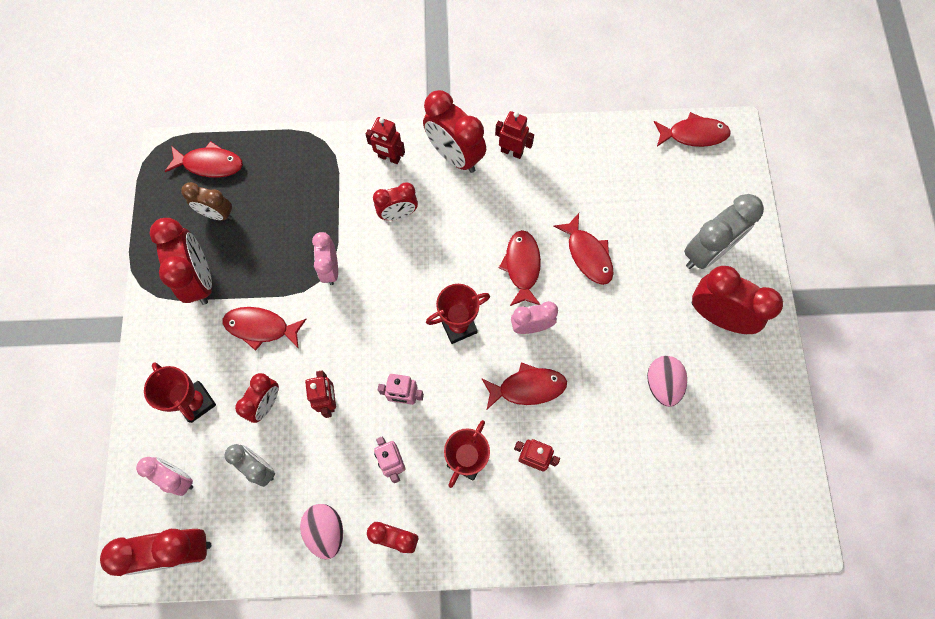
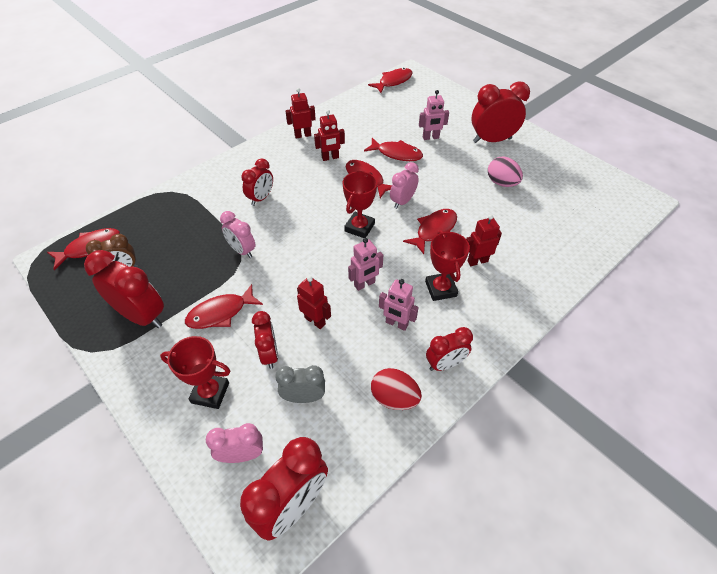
camera: 40 degrees left, 20 degrees down
pink egg [300,504,343,560] -> red egg [371,368,422,410]
red robot [365,117,405,164] -> red robot moved to [314,110,345,161]
red clock [423,90,486,173] -> none
grey clock [684,194,764,269] -> none
none -> pink robot [419,90,449,140]

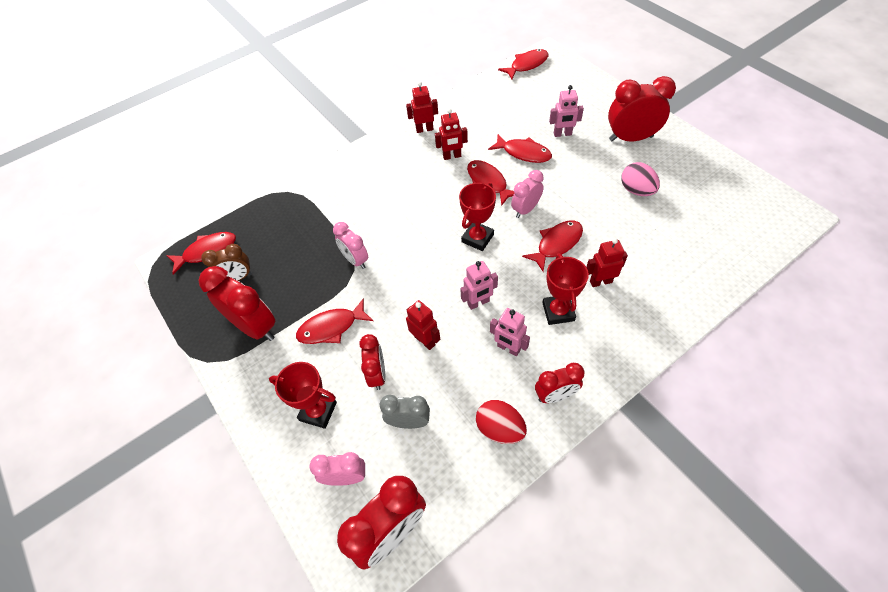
camera: 10 degrees right, 5 degrees up
red clock [241,158,273,206] -> none

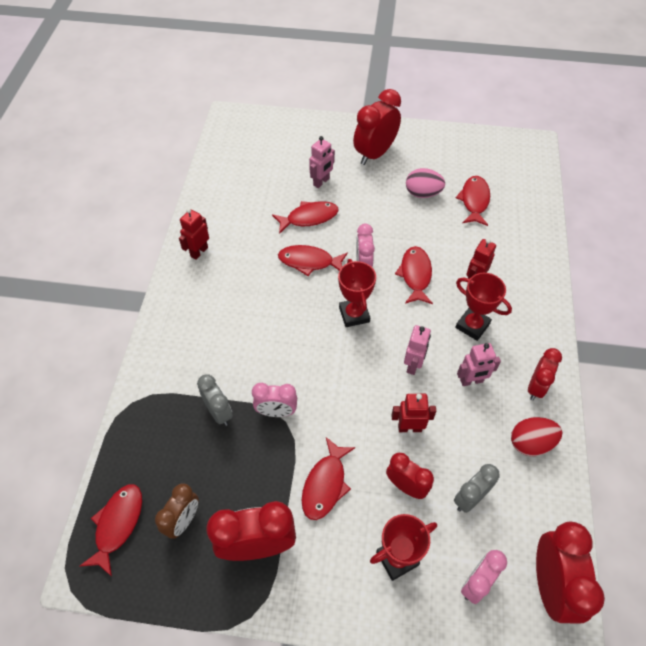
camera: 50 degrees left, 0 degrees up
red robot [435,109,468,160] -> none
red fish [498,49,549,79] -> red fish moved to [456,176,490,226]
none -> grey clock [197,374,233,426]

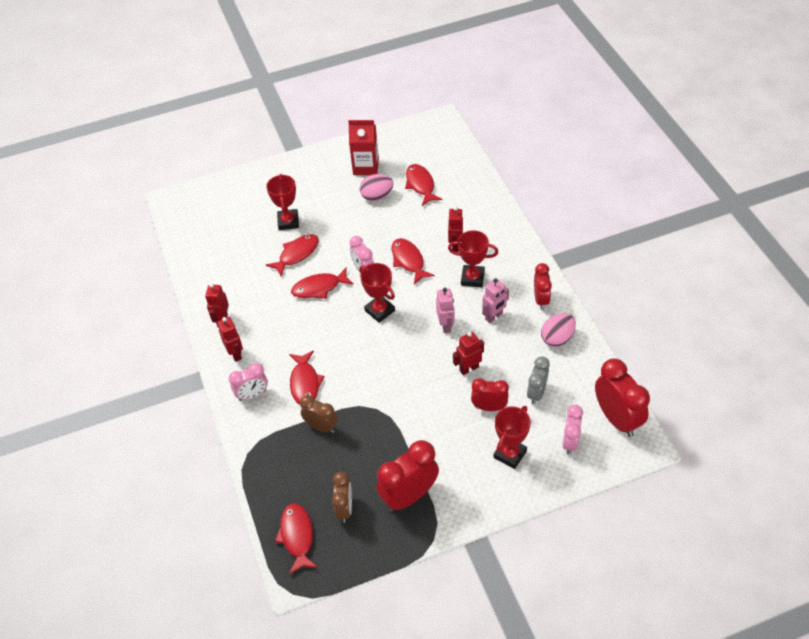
camera: 25 degrees left, 5 degrees down
grey clock [197,374,233,426] -> brown clock [300,395,338,433]
pink clock [252,383,297,417] -> pink clock moved to [229,363,268,401]
red fish [301,437,355,520] -> red fish moved to [289,351,325,405]
pink robot [309,136,335,188] -> red trophy [266,174,299,230]
red clock [353,89,401,165] -> none
red egg [511,417,562,456] -> pink egg [541,313,576,347]
none -> red robot [217,317,243,362]
none -> red carton [348,120,379,175]

